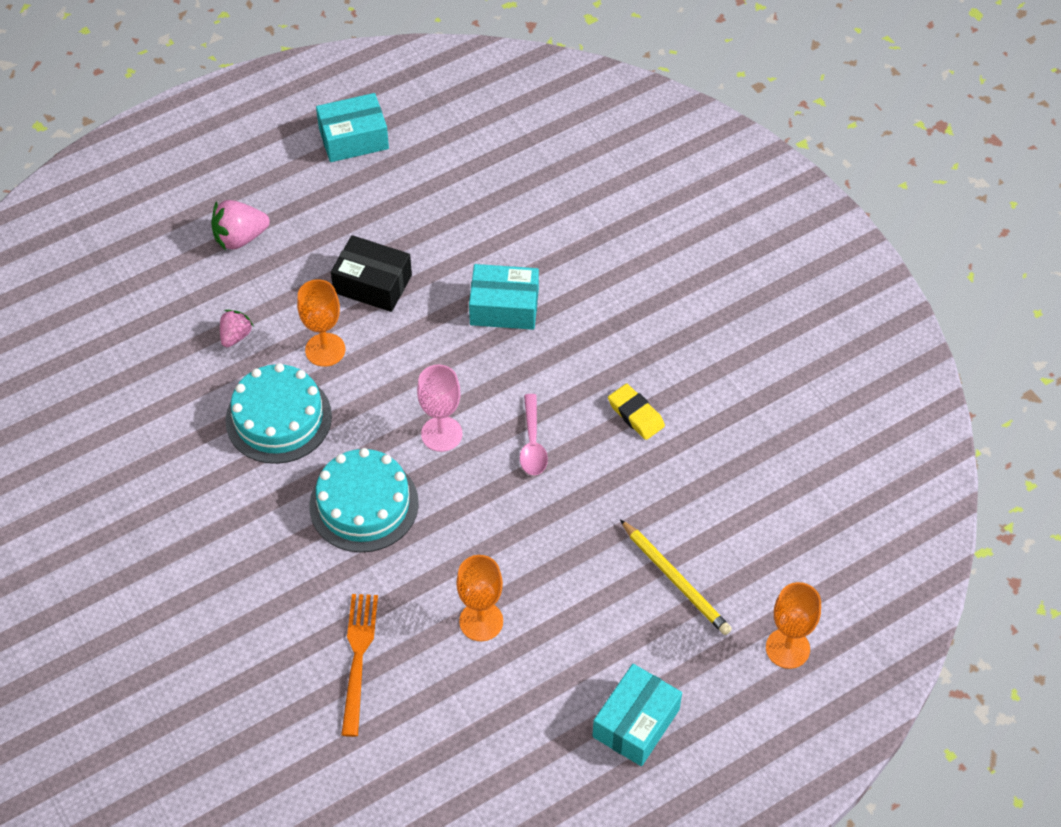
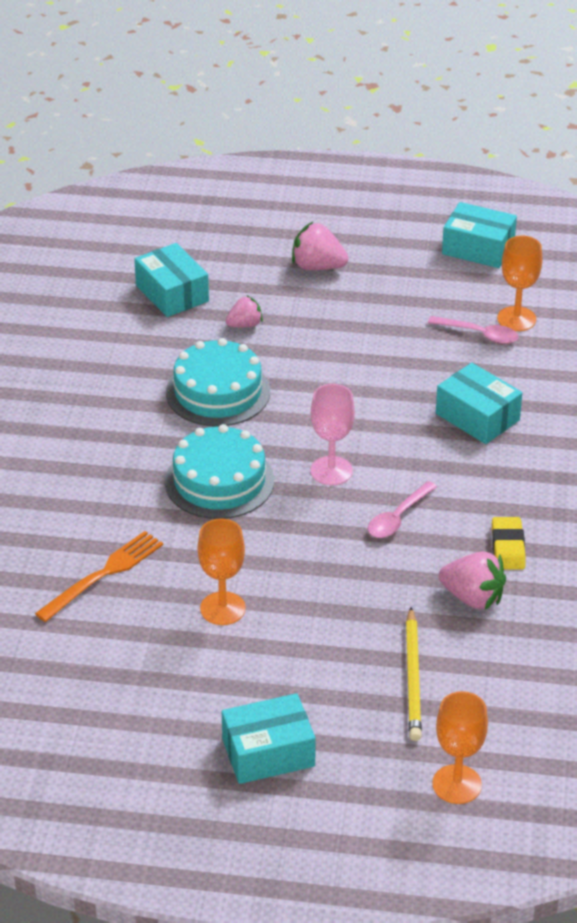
camera: 40 degrees right, 15 degrees down
orange goblet [297,279,345,367] -> orange goblet moved to [497,236,542,331]
black box [331,235,412,312] -> none
none -> turquoise box [134,243,209,317]
none -> pink spoon [428,316,519,344]
none -> pink strawberry [439,551,506,610]

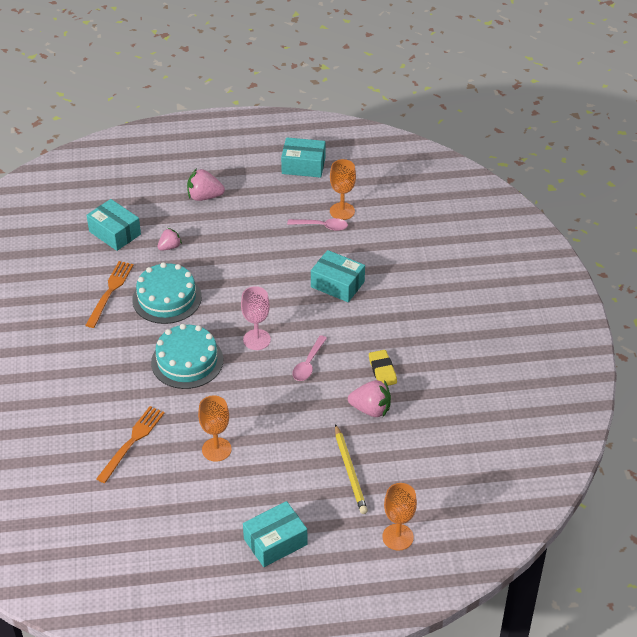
camera: 15 degrees left, 5 degrees up
none -> orange fork [85,261,134,328]

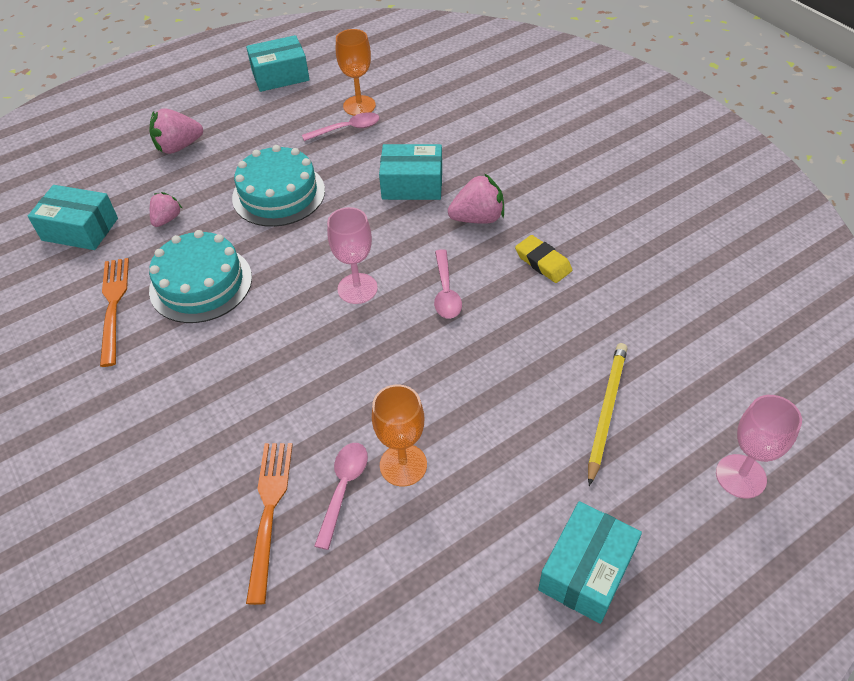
camera: 25 degrees left, 5 degrees up
turquoise cake [151,324,223,389] -> turquoise cake moved to [232,145,325,227]
yellow pencil [335,424,368,514] -> yellow pencil turned 120 degrees counterclockwise [588,343,627,486]
pink strawberry [348,380,391,417] -> pink strawberry moved to [448,173,504,224]
orange goblet [382,483,417,551] -> pink goblet [716,395,802,499]
none -> pink spoon [314,443,368,550]

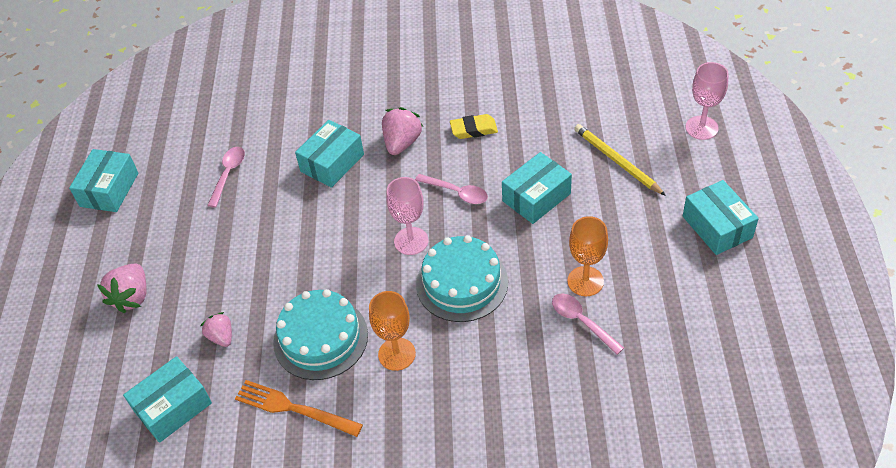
camera: 55 degrees left, 0 degrees up
turquoise cake [232,145,325,227] -> turquoise cake moved to [416,235,508,322]
orange fork [246,443,293,605] -> none
orange goblet [336,29,376,116] -> orange goblet moved to [369,291,416,371]
none -> turquoise box [502,152,572,224]

